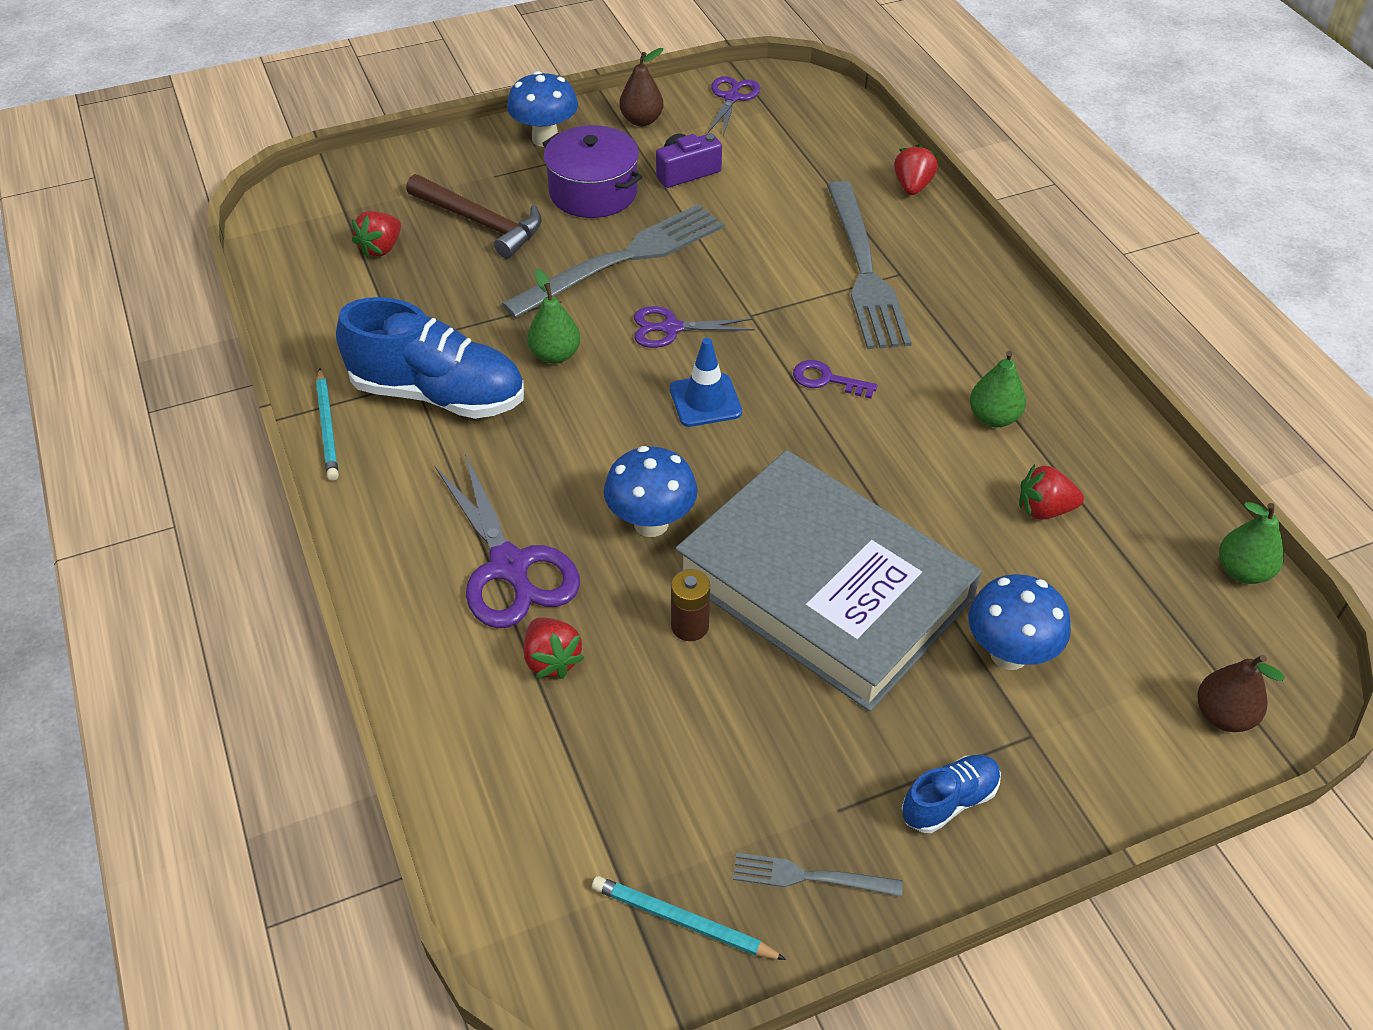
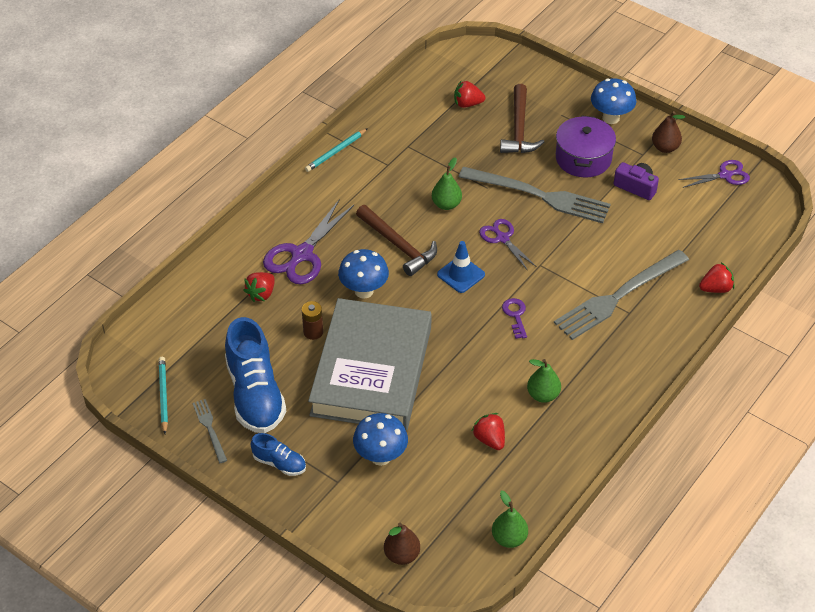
camera: 60 degrees right, 0 degrees up
blue shoe [336,297,524,419] -> blue shoe moved to [225,317,286,433]
none -> brown hammer [356,205,437,276]

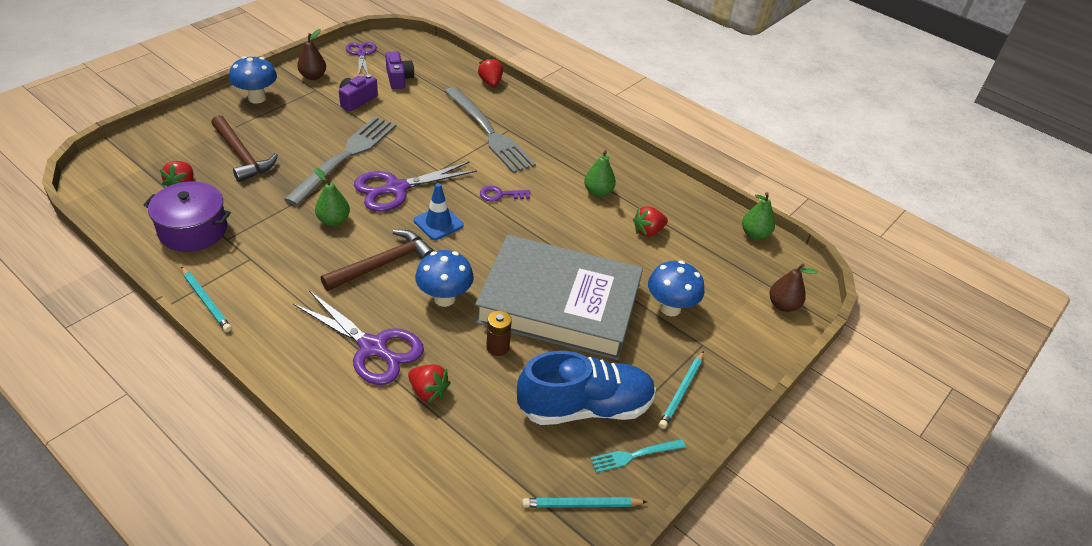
camera: 90 degrees left, 5 degrees down
grey fork [193,399,227,463] -> turquoise fork [590,439,686,473]
blue shoe [251,433,306,476] -> turquoise pencil [659,351,704,429]
purple scissors [479,219,537,271] -> purple scissors [354,162,477,212], size x1.64
brown hammer [500,84,544,153] -> brown hammer turned 45 degrees clockwise [211,115,278,182]
purple pot [556,115,616,177] -> purple pot moved to [143,181,231,252]
none -> purple camera [385,51,414,89]

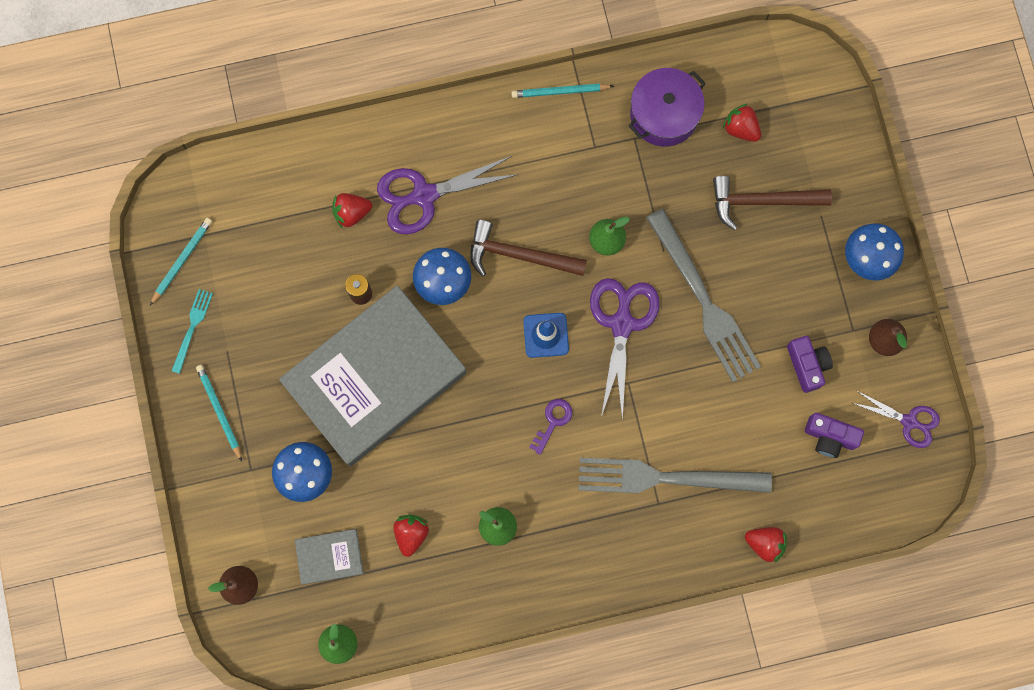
camera: 130 degrees right, 35 degrees up
brown hammer [321,230,434,291] -> brown hammer turned 105 degrees clockwise [470,220,587,276]
blue shoe [517,351,656,425] -> none
none -> grey book [295,529,364,585]

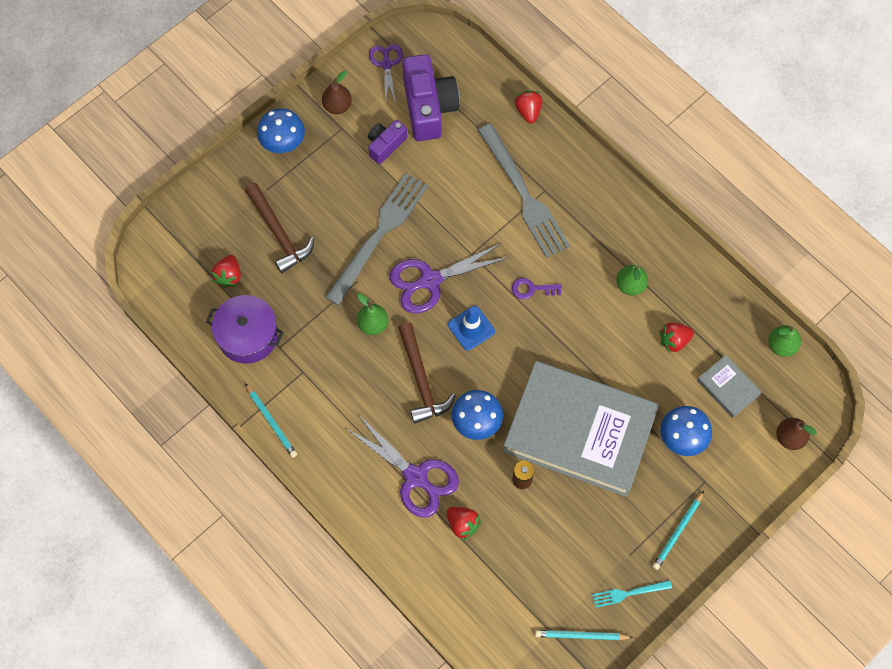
camera: 120 degrees left, 10 degrees down
purple camera [805,413,864,458] -> purple camera [402,54,460,141], size x1.82

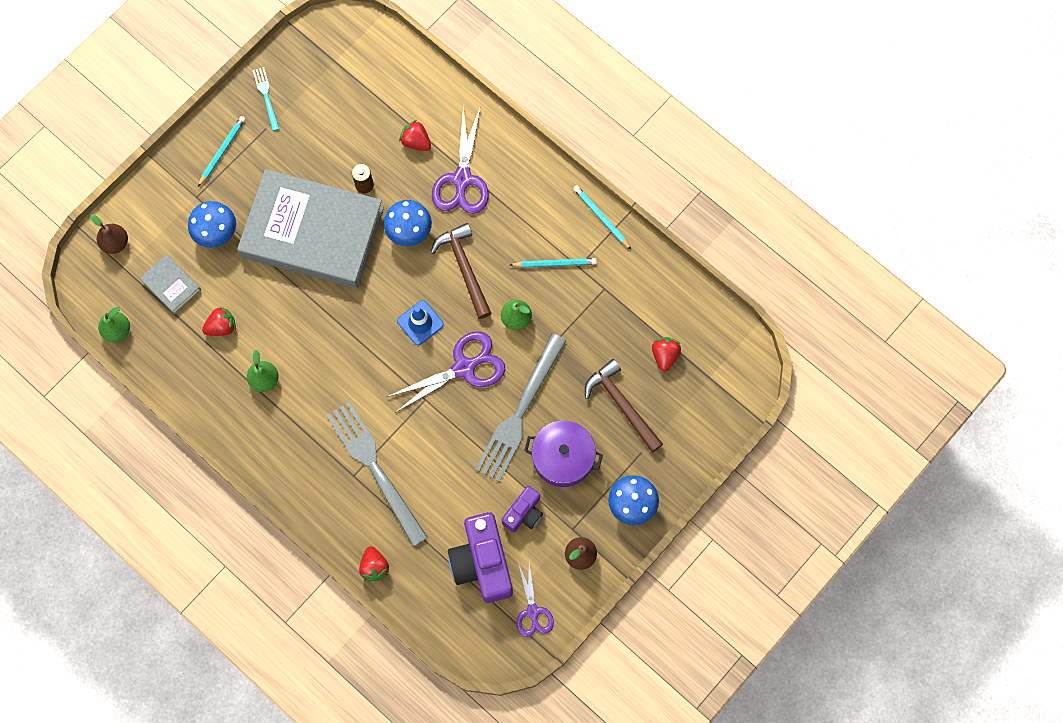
camera: 175 degrees right, 5 degrees up
purple pot [206,295,283,364] -> purple pot moved to [524,420,603,487]
purple scissors [347,414,459,517] -> purple scissors turned 120 degrees counterclockwise [432,106,489,214]
purple key [512,278,562,299] -> none
turquoise pencil [535,630,633,640] -> turquoise pencil moved to [510,258,597,268]
turquoise fork [592,580,672,608] -> turquoise fork turned 90 degrees counterclockwise [253,67,279,131]

